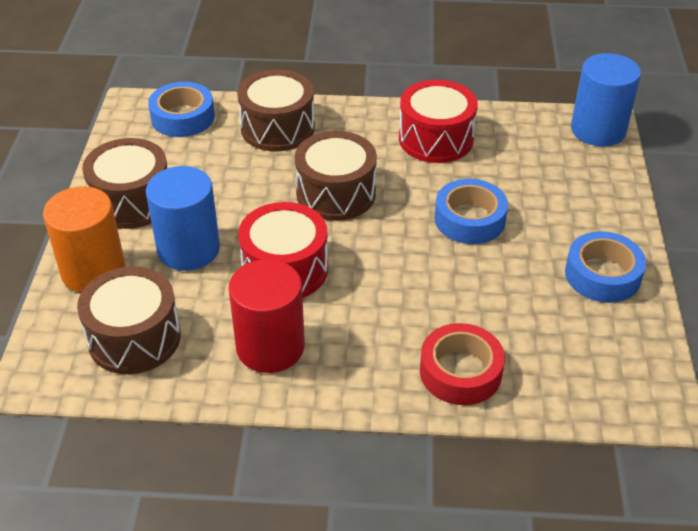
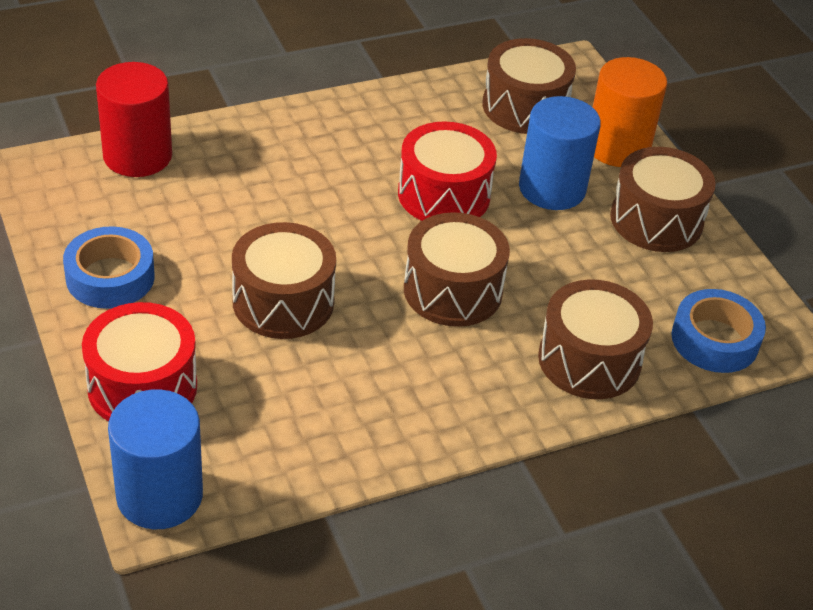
camera: 150 degrees right, 0 degrees up
red cylinder [228,259,305,373] -> red cylinder moved to [96,62,172,177]
red drum [399,80,478,163] -> red drum moved to [82,302,197,421]
red tape [420,323,505,405] -> none
blue tape [435,179,508,244] -> brown drum [232,222,336,339]

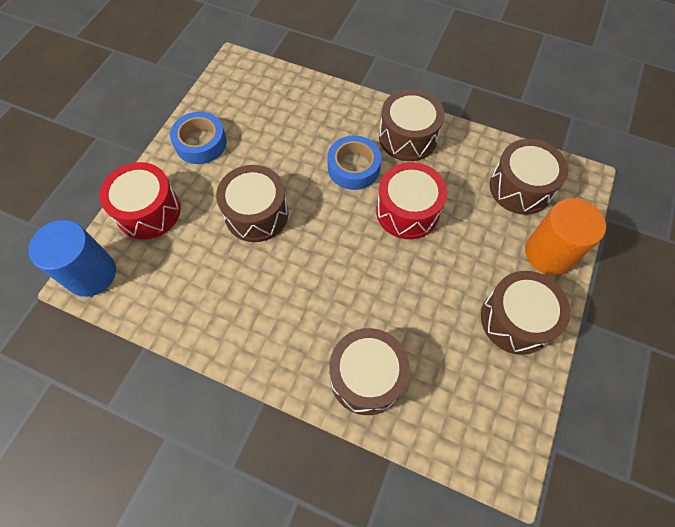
camera: 50 degrees right, 20 degrees up
red cylinder [96,62,172,177] -> none
brown drum [404,212,510,327] -> brown drum moved to [379,89,445,161]
blue cylinder [519,96,601,210] -> none
blue tape [671,289,766,373] -> blue tape moved to [327,135,382,190]

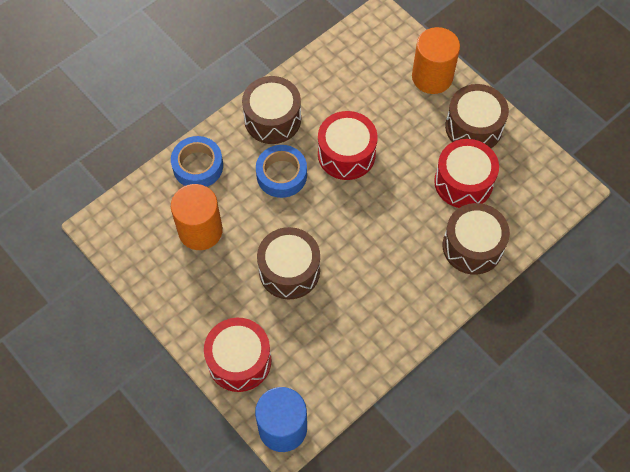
camera: 65 degrees left, 0 degrees up
blue tape [170,112,227,164] -> blue tape moved to [171,136,223,187]
brown drum [490,139,568,215] -> none
none -> orange cylinder [171,184,223,250]
none -> red drum [434,139,499,208]

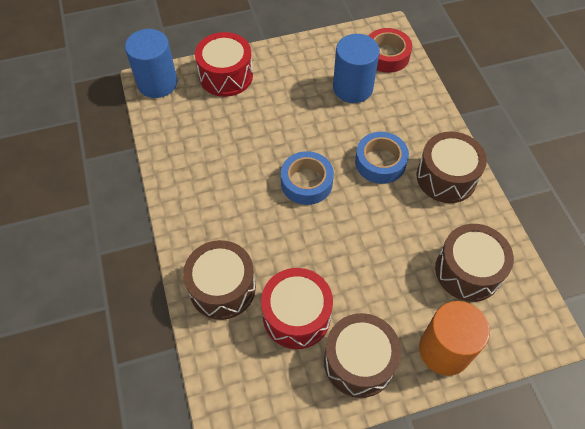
camera: 115 degrees right, 5 degrees down
blue tape [171,136,223,187] -> blue tape moved to [281,151,334,205]
orange cylinder [171,184,223,250] -> blue cylinder [333,34,380,103]
brown drum [257,227,320,299] -> brown drum moved to [435,224,514,302]
red drum [318,111,378,180] -> none
none -> red tape [369,28,412,73]

